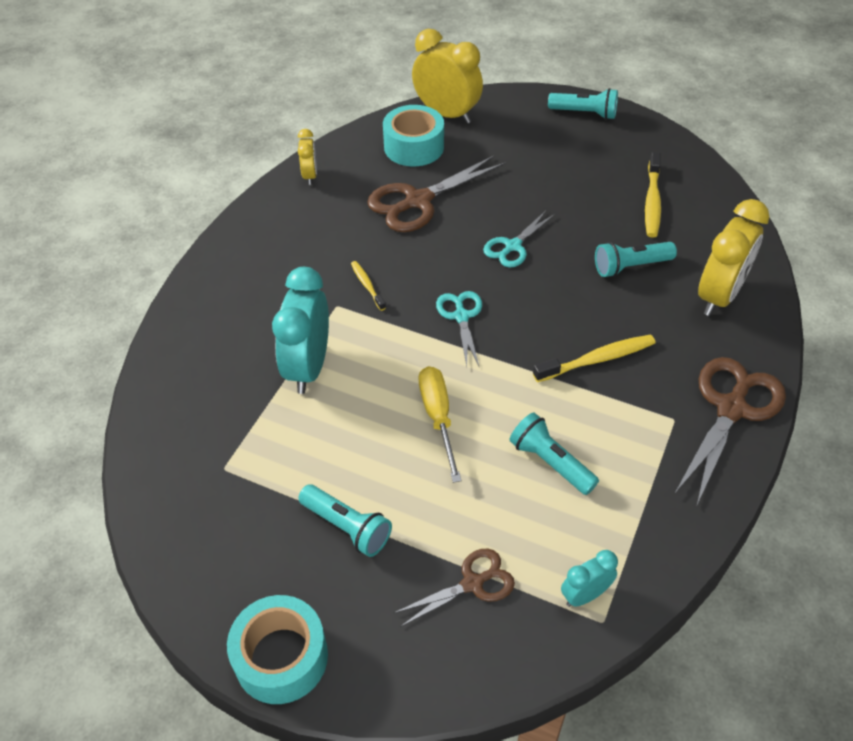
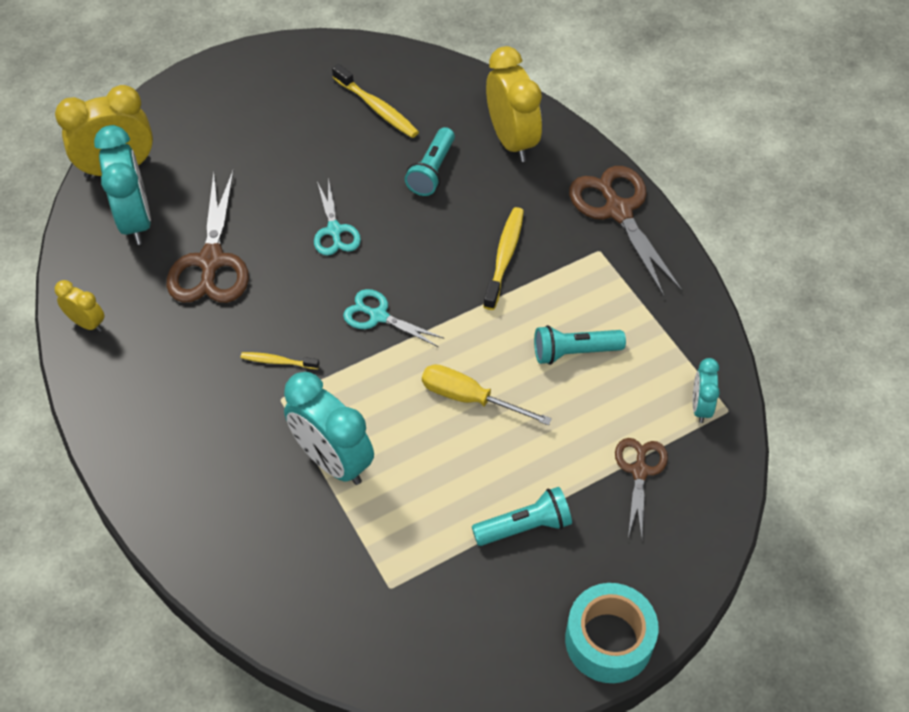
camera: 55 degrees left, 5 degrees up
turquoise tape [383,105,444,166] -> turquoise clock [94,125,151,245]
turquoise flashlight [548,88,618,120] -> none

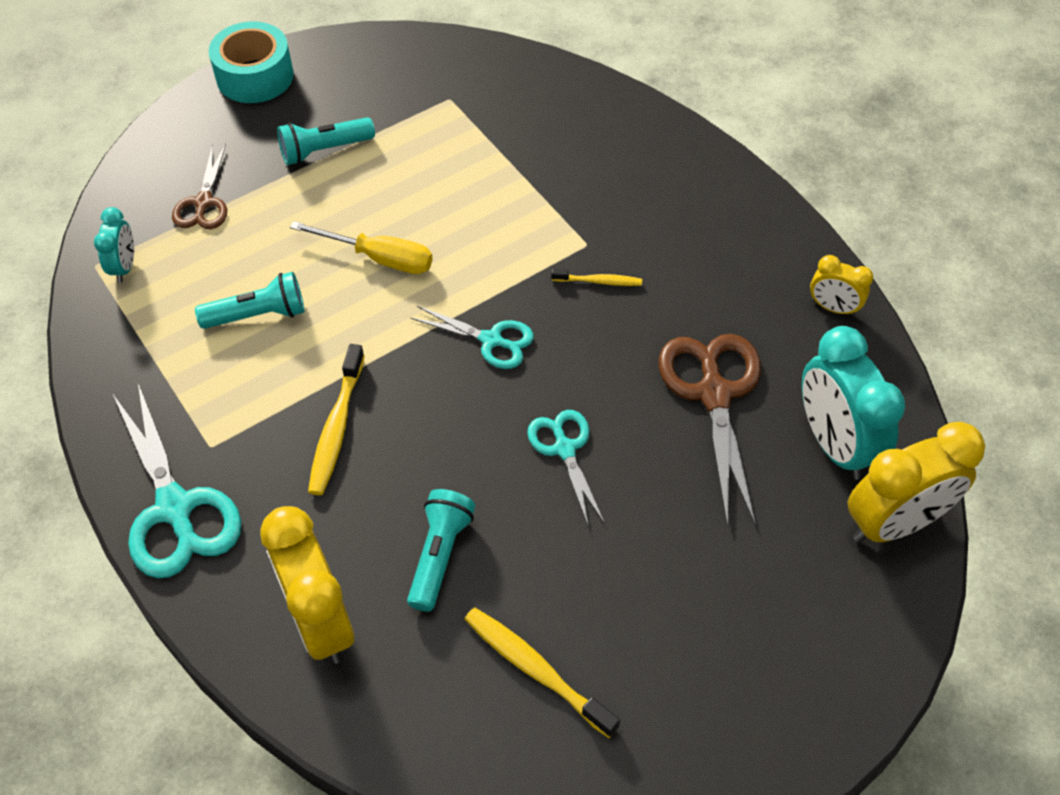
camera: 175 degrees right, 0 degrees up
turquoise clock [284,372,374,485] -> none
brown scissors [569,166,683,297] -> turquoise scissors [113,383,241,578]

